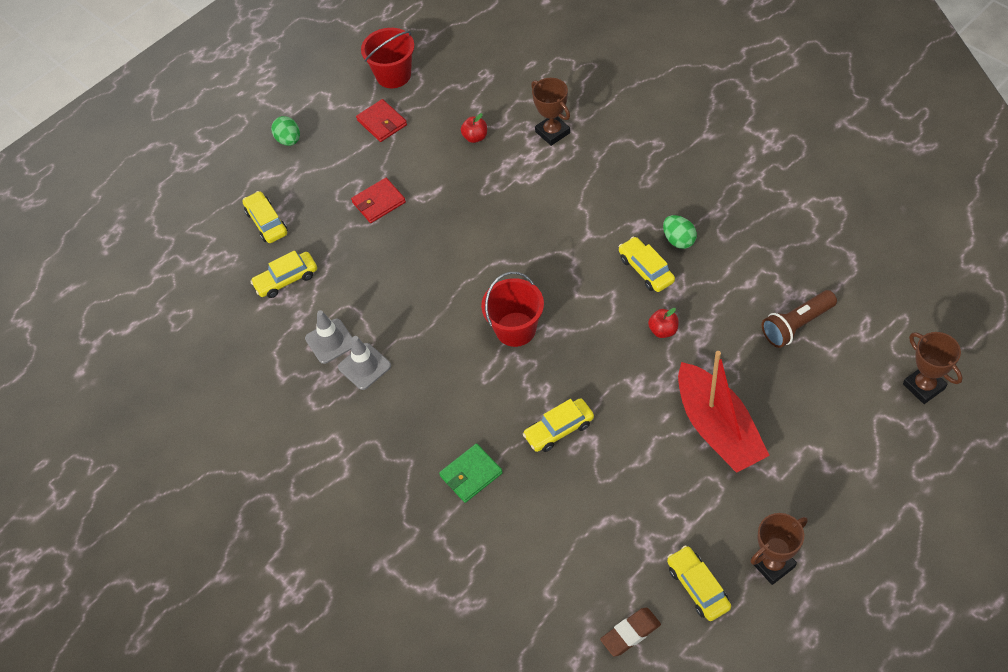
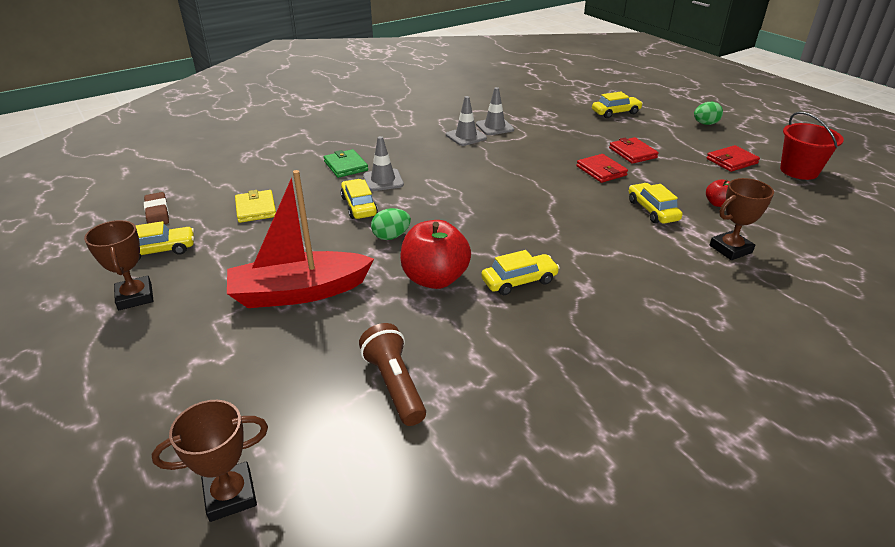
camera: 95 degrees right, 20 degrees down
yellow car [250,250,317,298] -> yellow car moved to [629,183,682,224]
red bucket [481,272,544,347] -> none
red apple [648,308,679,338] -> red apple [400,220,471,289], size x2.09
green egg [663,215,697,249] -> green egg moved to [371,208,411,240]
none -> yellow wallet [235,190,276,223]
none -> grey traffic cone [363,136,404,191]
none -> red wallet [577,154,628,183]

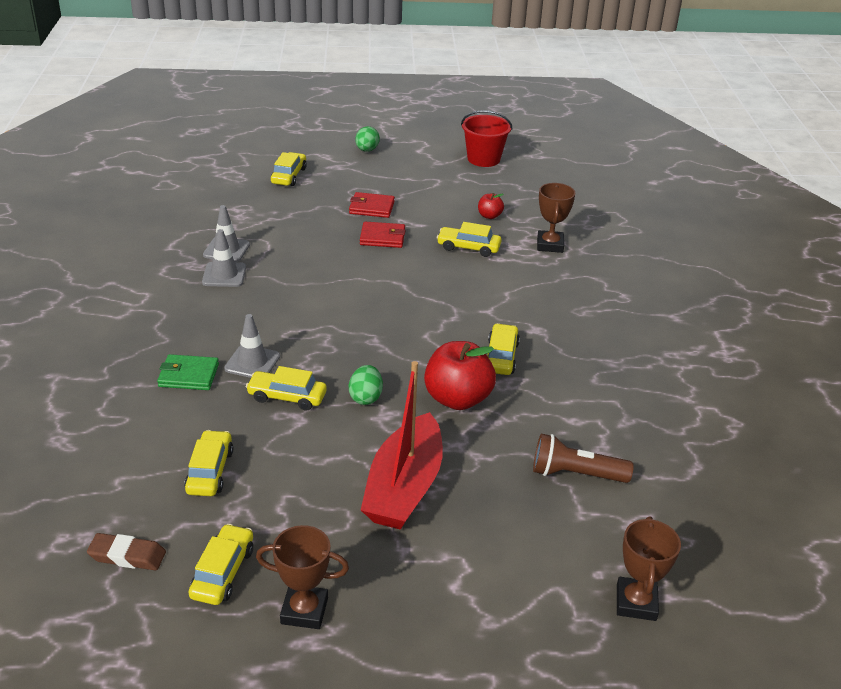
camera: 60 degrees left, 0 degrees up
yellow wallet [235,190,276,223] -> yellow car [184,430,233,496]
red wallet [707,145,760,172] -> none

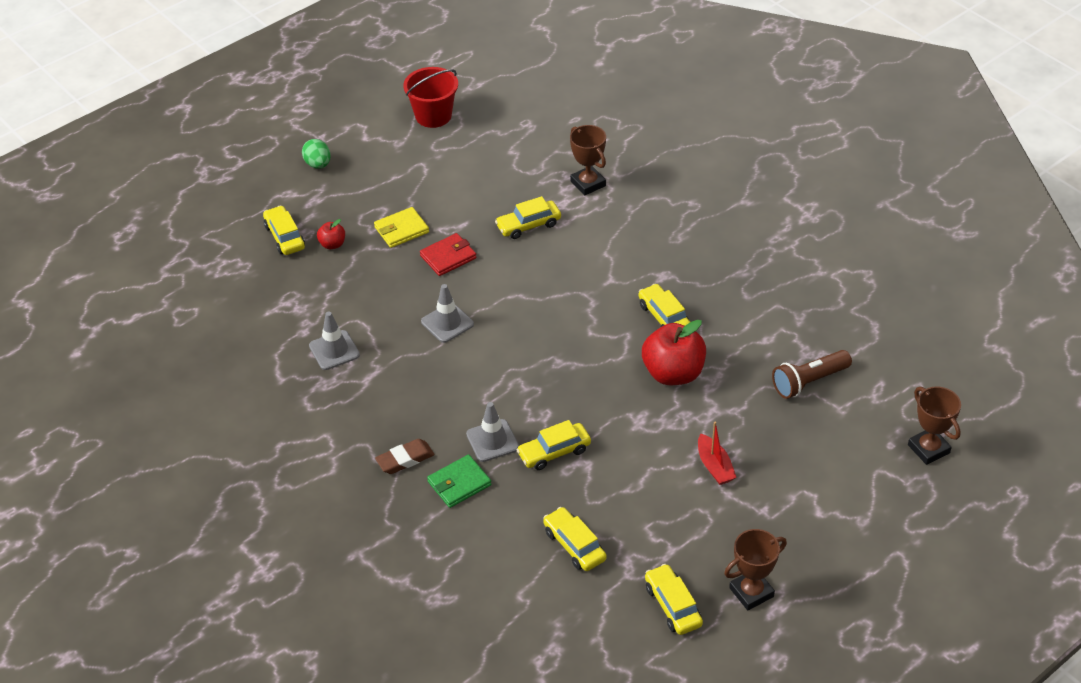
camera: 35 degrees left, 10 degrees up
brown eraser [87,533,166,570] -> brown eraser moved to [375,439,435,474]
grey traffic cone [202,229,246,287] -> grey traffic cone moved to [421,284,474,343]
red wallet [349,192,395,218] -> yellow wallet [374,207,429,248]
green egg [349,365,383,405] -> none
red boat [361,361,443,530] -> red boat [698,422,737,485], size x0.48
red apple [478,193,504,219] -> red apple moved to [317,219,345,249]

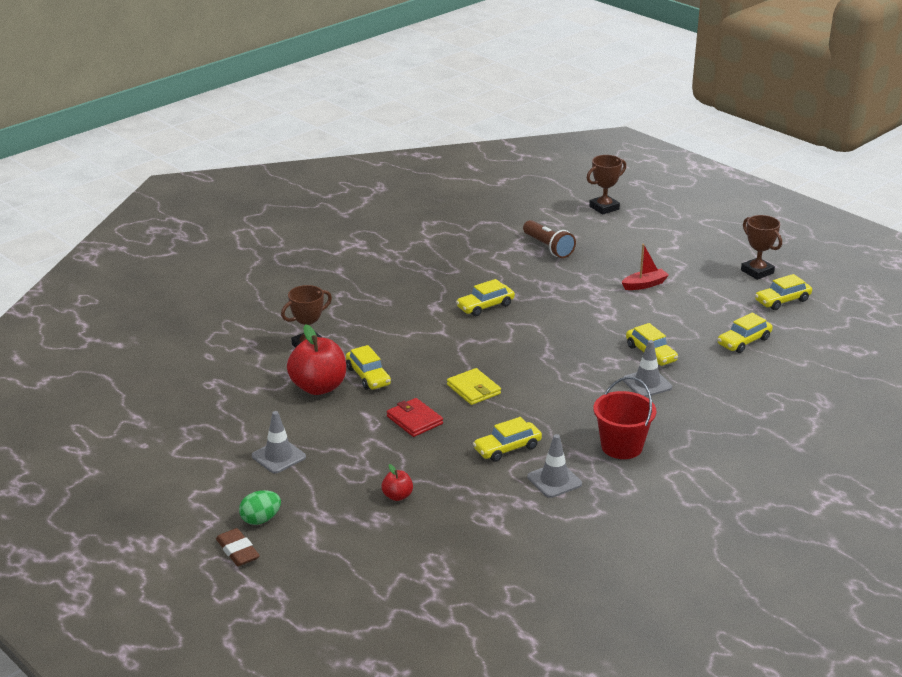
camera: 95 degrees left, 15 degrees down
yellow car [263,205,305,255] -> yellow car moved to [473,417,542,462]
yellow wallet [374,207,429,248] -> yellow wallet moved to [447,368,501,405]
brown eraser [375,439,435,474] -> brown eraser moved to [216,528,260,566]
red bucket [403,67,458,128] -> red bucket moved to [593,377,656,459]
grey traffic cone [421,284,474,343] -> grey traffic cone moved to [252,411,306,474]
green wallet [427,454,491,508] -> none
red apple [642,320,706,385] -> red apple moved to [287,325,346,395]

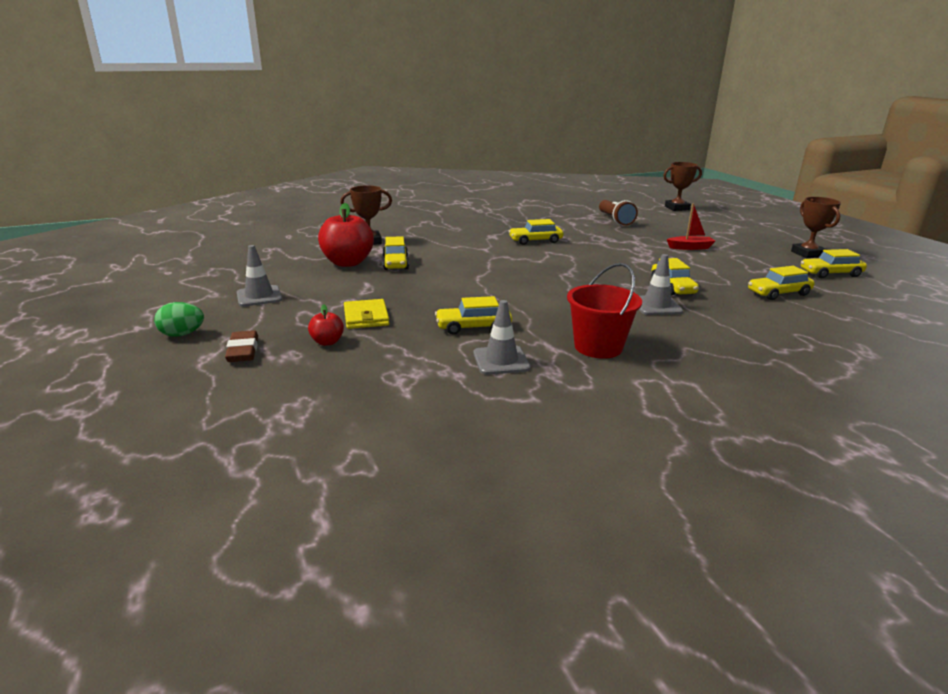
camera: 20 degrees right, 5 degrees down
brown eraser [216,528,260,566] -> brown eraser moved to [225,330,258,362]
red wallet [387,398,443,437] -> none
yellow wallet [447,368,501,405] -> yellow wallet moved to [344,299,389,329]

